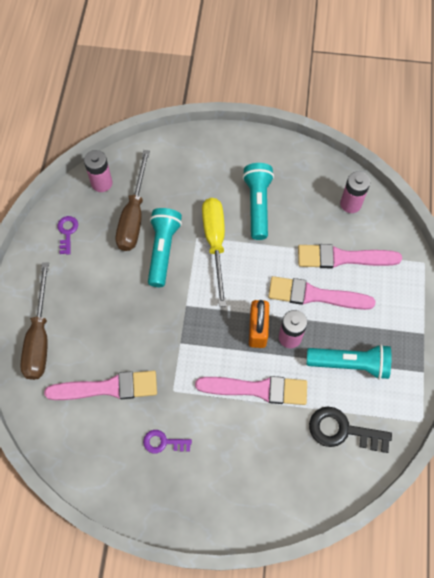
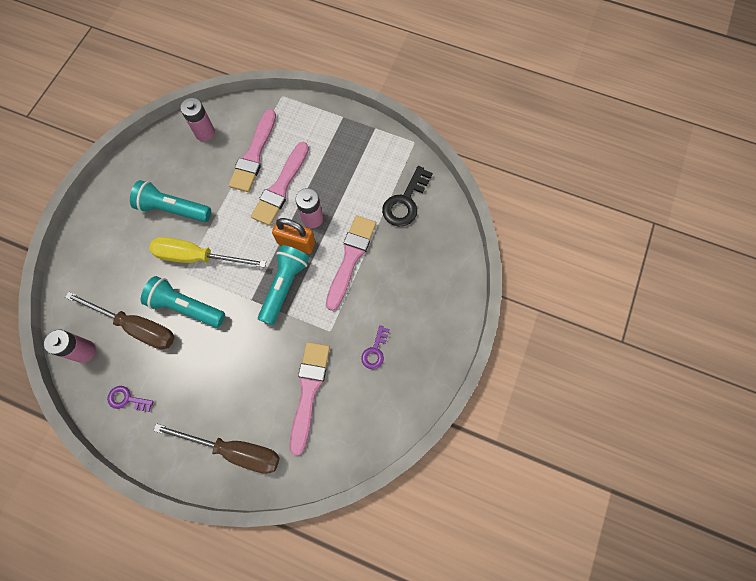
camera: 75 degrees left, 5 degrees up
turquoise flashlight [307,344,391,380] -> turquoise flashlight moved to [258,245,309,325]

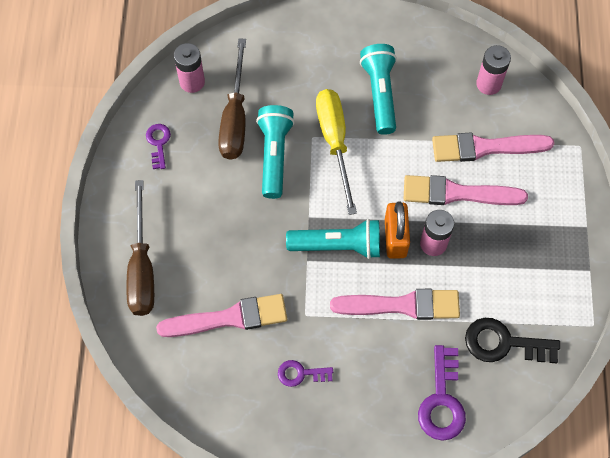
camera: 70 degrees right, 5 degrees down
none -> purple key [418,345,466,441]

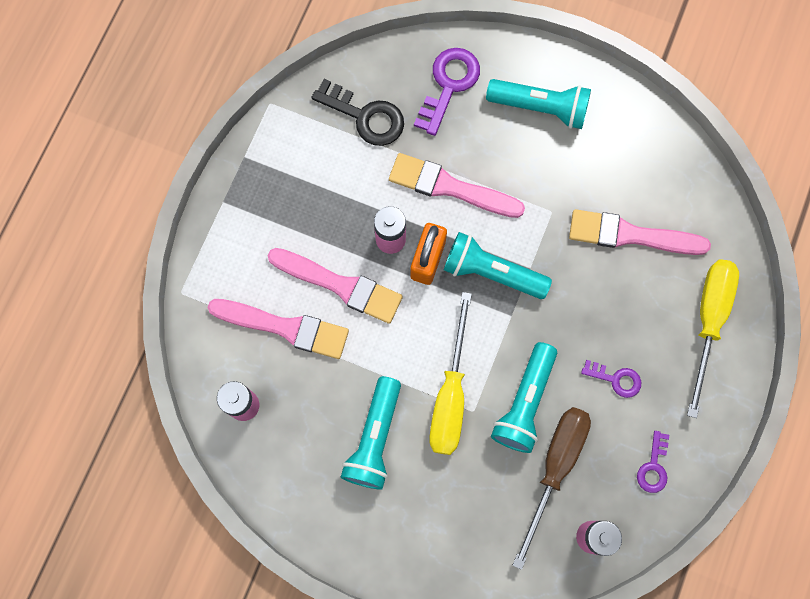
camera: 160 degrees left, 10 degrees up
brown screwdriver [127,180,154,316] -> yellow screwdriver [687,259,739,418]
purple key [278,360,333,387] -> purple key moved to [581,360,641,398]
none -> turquoise flashlight [486,79,591,129]

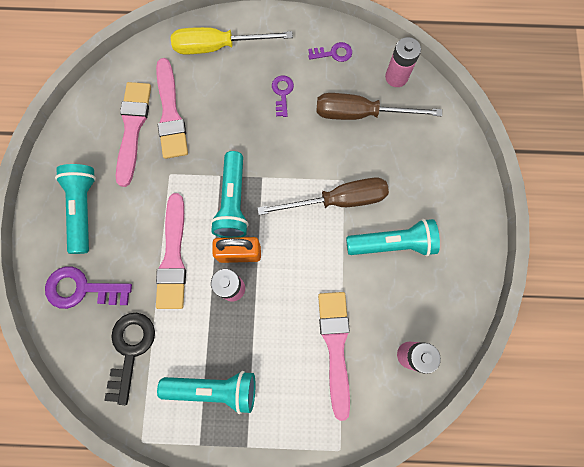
camera: 110 degrees left, 0 degrees up
pink brush [267,248,403,324] -> pink brush moved to [116,82,151,187]
yellow screwdriver [429,292,472,455] -> brown screwdriver [257,178,389,215]
turquoise flashlight [491,342,557,453] -> turquoise flashlight moved to [157,371,255,414]

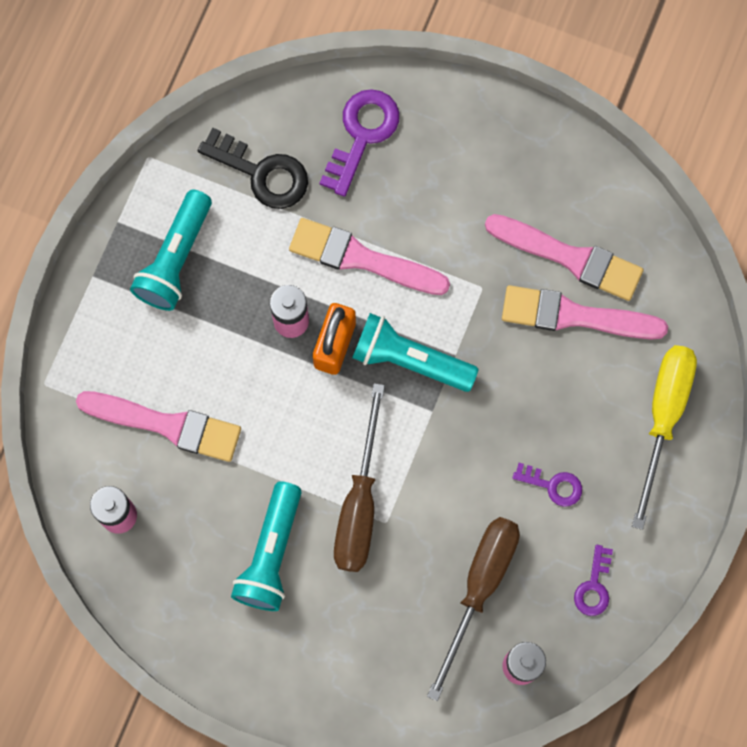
camera: 110 degrees right, 0 degrees up
turquoise flashlight [55,164,96,254] -> none

